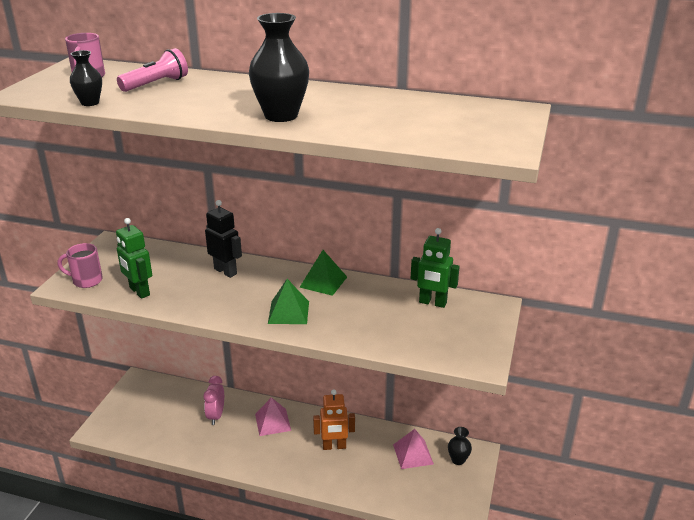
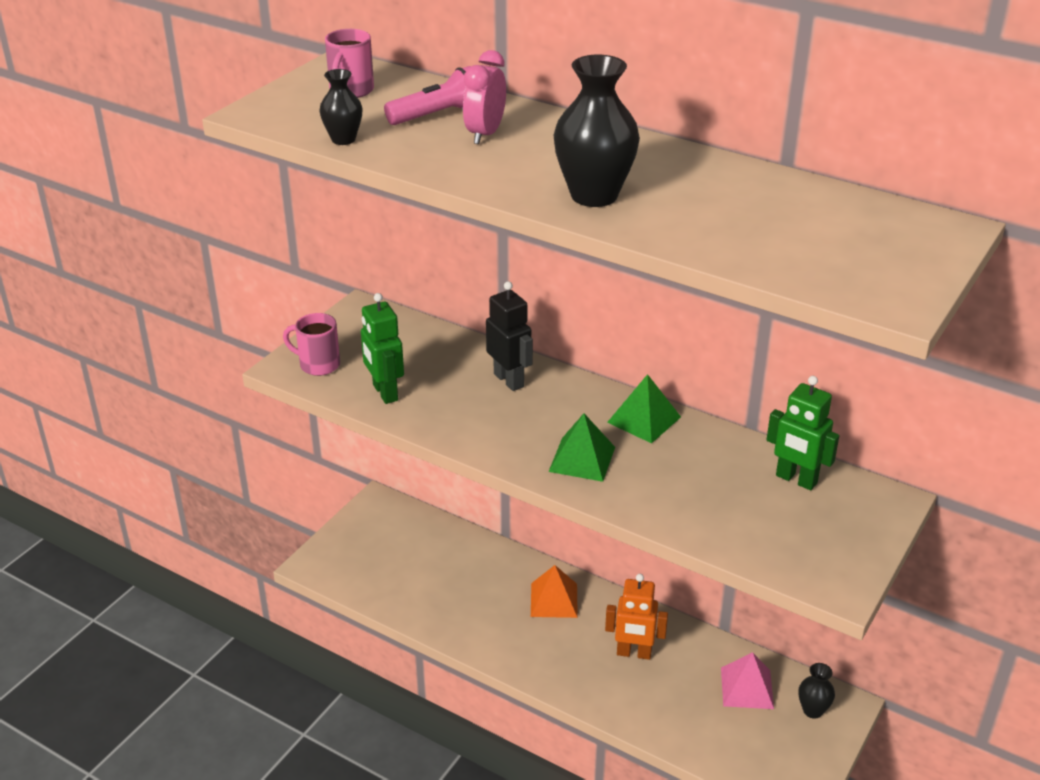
camera: 15 degrees right, 5 degrees up
pink clock [204,376,224,425] -> pink clock moved to [463,50,506,144]
pink pyramid [255,397,291,436] -> orange pyramid [531,565,578,618]

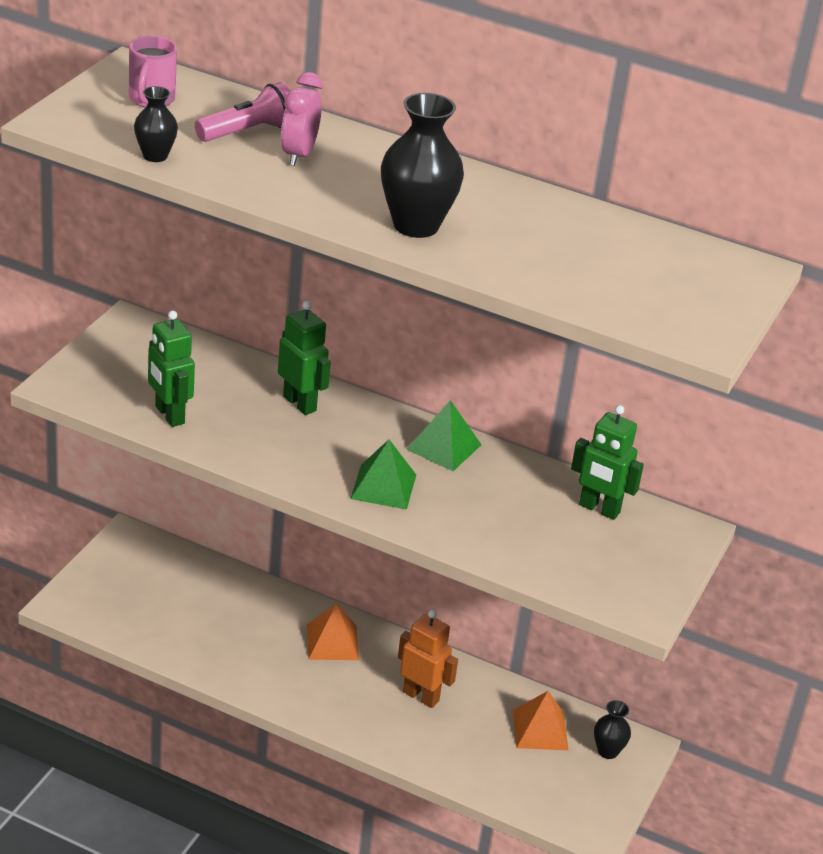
camera: 10 degrees left, 0 degrees up
pink mug [283,313,340,376] -> none
black robot [486,281,533,391] -> green robot [278,301,331,415]
orange robot [605,574,668,660] -> orange robot turned 150 degrees counterclockwise [398,610,458,708]
pink pyramid [721,652,774,709] -> orange pyramid [513,691,569,751]

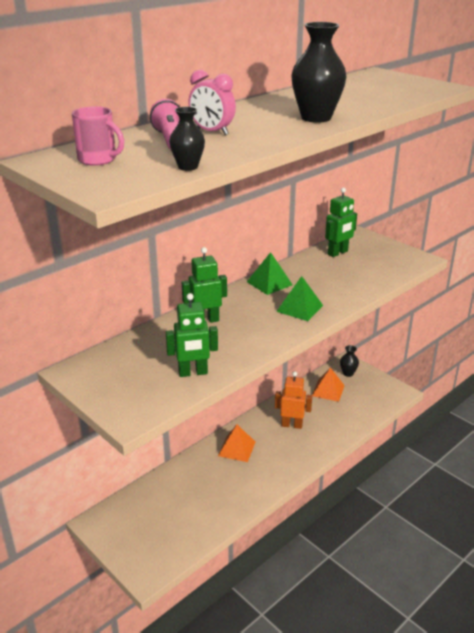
camera: 65 degrees left, 5 degrees down
orange robot [398,610,458,708] -> orange robot turned 45 degrees clockwise [275,371,312,429]

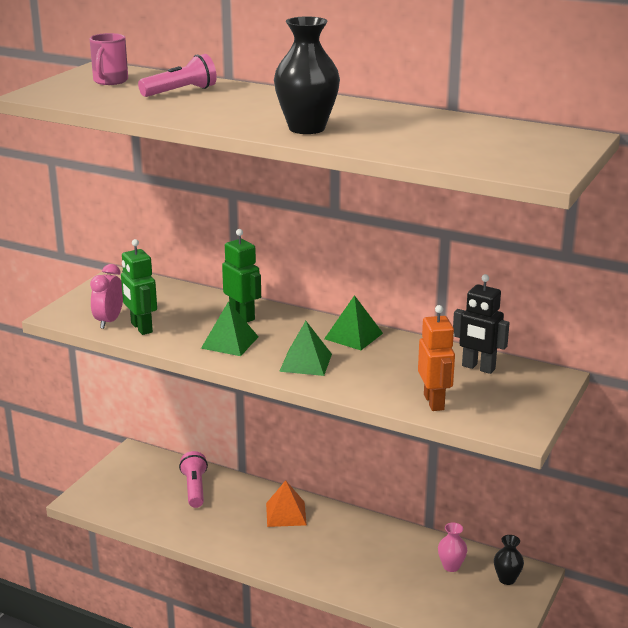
camera: 70 degrees right, 5 degrees down
black vase [169,107,205,171] -> none
pink clock [188,70,236,135] -> pink clock moved to [90,264,123,329]
orange robot [275,371,312,429] -> orange robot moved to [418,305,455,411]
orange pyramid [312,367,345,402] -> pink vase [438,522,467,572]
green robot [325,188,357,257] -> black robot [453,274,509,374]
none -> pink flashlight [179,451,208,508]
none -> green pyramid [201,301,259,356]

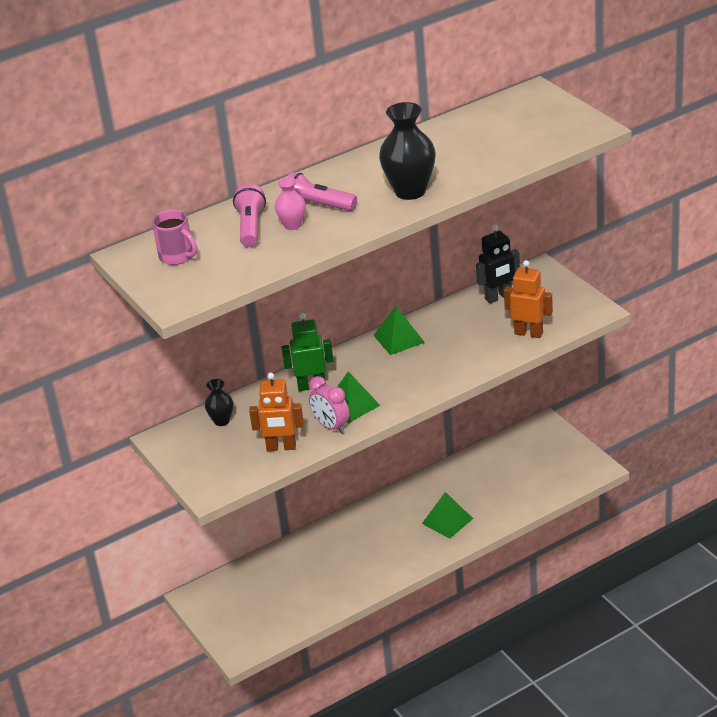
camera: 55 degrees left, 10 degrees up
pink clock [90,264,123,329] -> pink clock moved to [309,376,350,434]
green robot [121,239,157,335] -> orange robot [249,372,304,451]
pink flashlight [179,451,208,508] -> pink flashlight moved to [287,172,357,211]
orange pyramid [266,480,307,527] -> none
green pyramid [279,321,332,376] -> green pyramid moved to [422,492,473,539]
pink vase [438,522,467,572] -> pink vase moved to [275,177,306,230]
black vase [494,535,524,585] -> black vase moved to [205,379,233,426]

